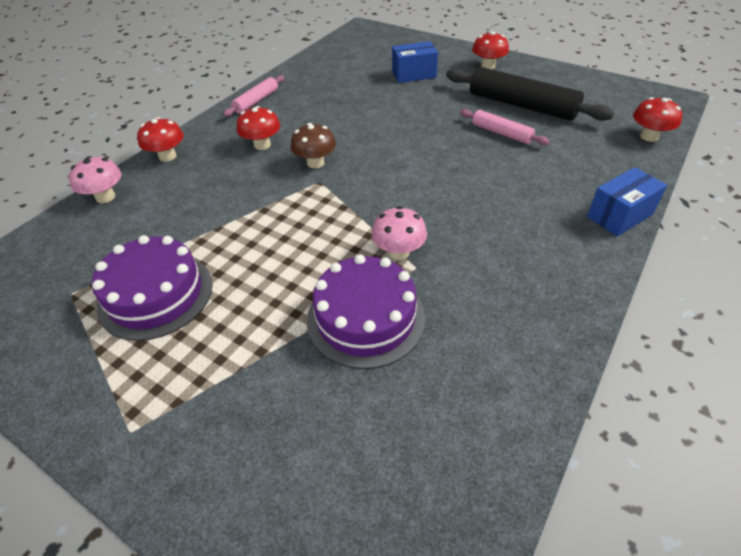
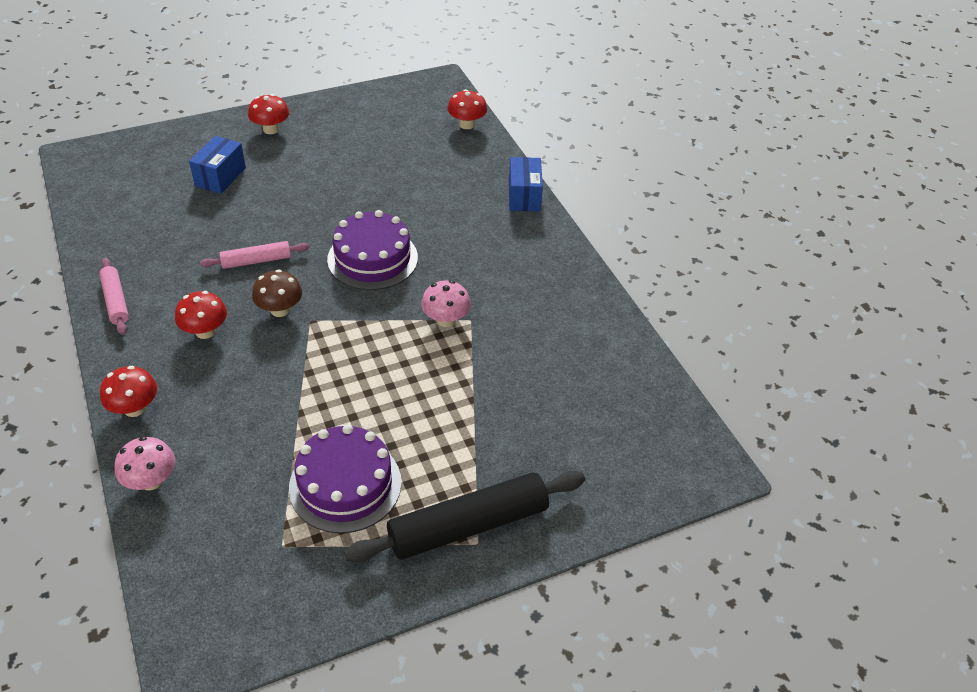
camera: 60 degrees left, 0 degrees up
purple cake [307,254,425,369] -> purple cake moved to [327,210,418,290]
black rolling pin [446,67,614,121] -> black rolling pin moved to [344,471,585,563]
pink rolling pin [460,109,550,145] -> pink rolling pin moved to [200,241,310,269]

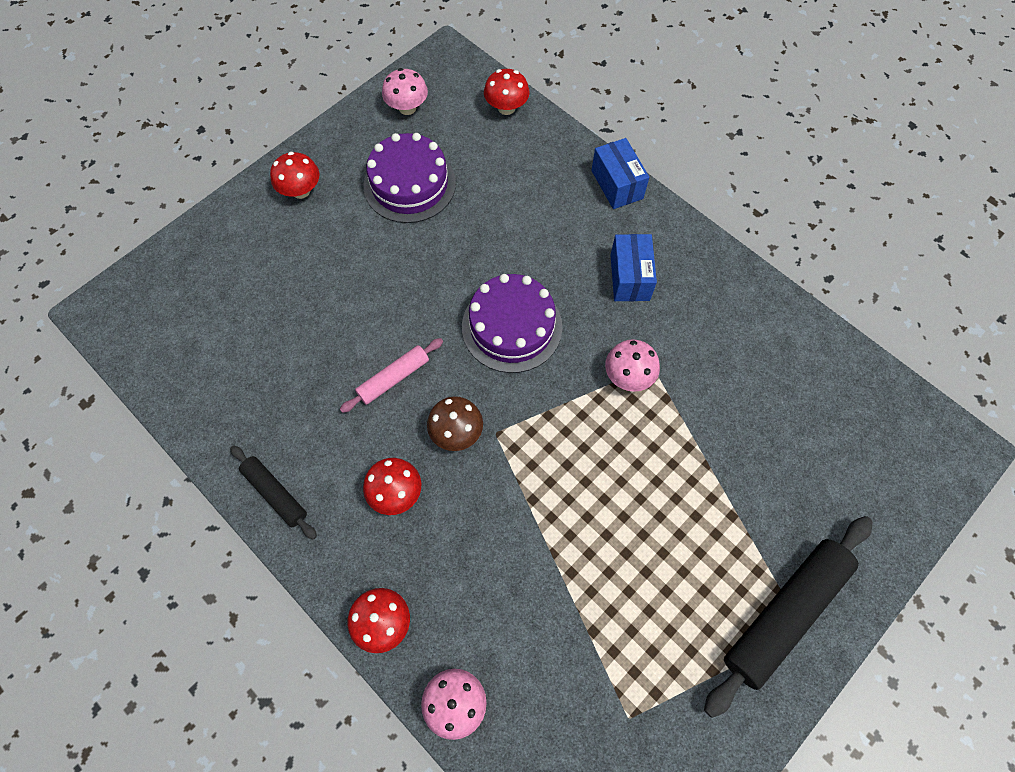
camera: 20 degrees left, 20 degrees up
pink rolling pin [99,258,129,335] -> black rolling pin [230,445,317,539]
blue box [189,136,246,194] -> blue box moved to [610,234,657,301]
purple cake [289,424,401,533] -> purple cake moved to [364,133,456,223]
none -> pink mushroom [382,68,428,115]

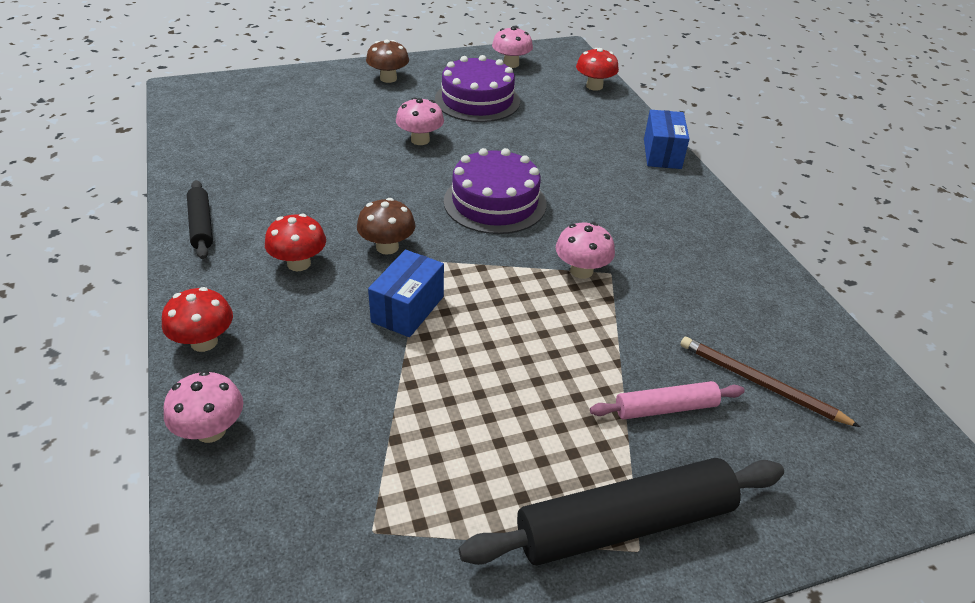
camera: 25 degrees right, 25 degrees down
red mushroom [270,152,319,199] -> brown mushroom [366,39,409,83]
pink rolling pin [340,338,443,413] -> pink rolling pin moved to [590,381,745,420]
blue box [610,234,657,301] -> blue box moved to [368,250,444,337]
none -> pink mushroom [396,97,444,145]
none -> brown pencil [680,337,860,427]

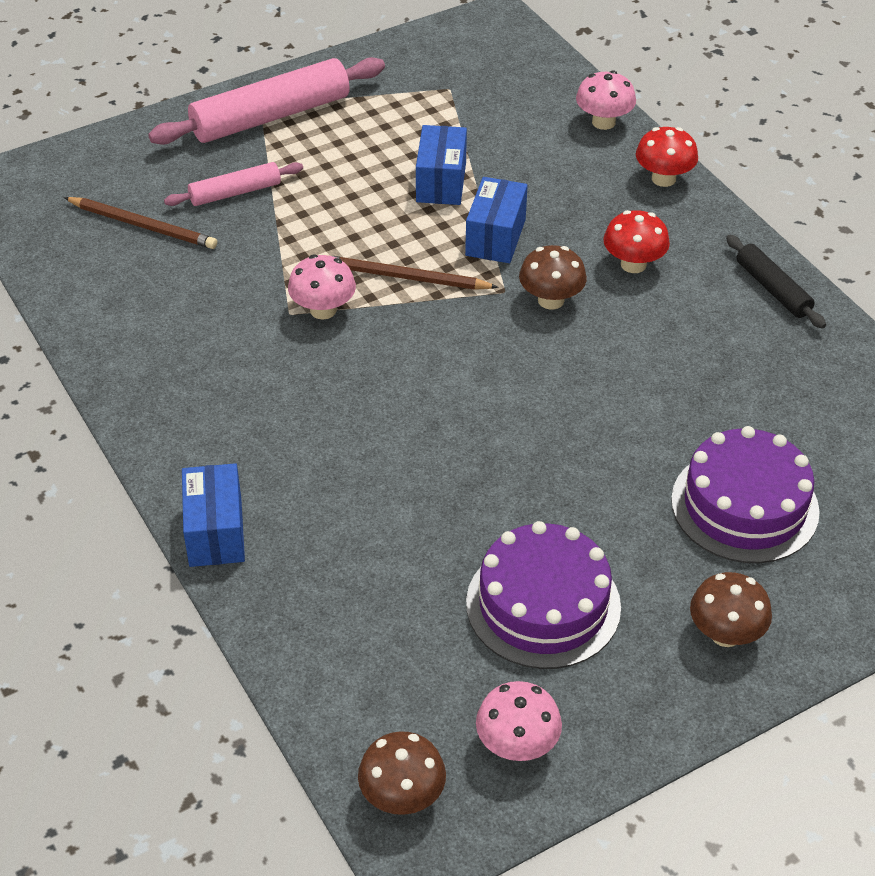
camera: 170 degrees right, 5 degrees up
pink mushroom [396,97,444,145] -> none
purple cake [444,148,546,234] -> purple cake moved to [671,426,820,563]
black rolling pin [459,458,784,566] -> pink rolling pin [148,57,385,145]
red mushroom [576,48,619,91] -> none
none -> brown pencil [329,255,499,290]
none -> brown mushroom [358,731,446,815]
none -> blue box [416,125,467,205]

